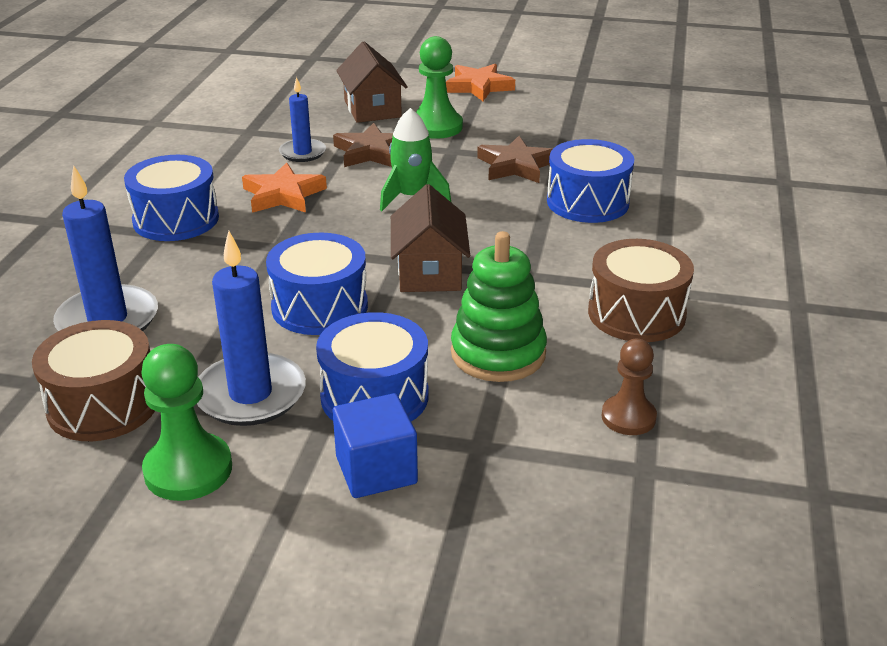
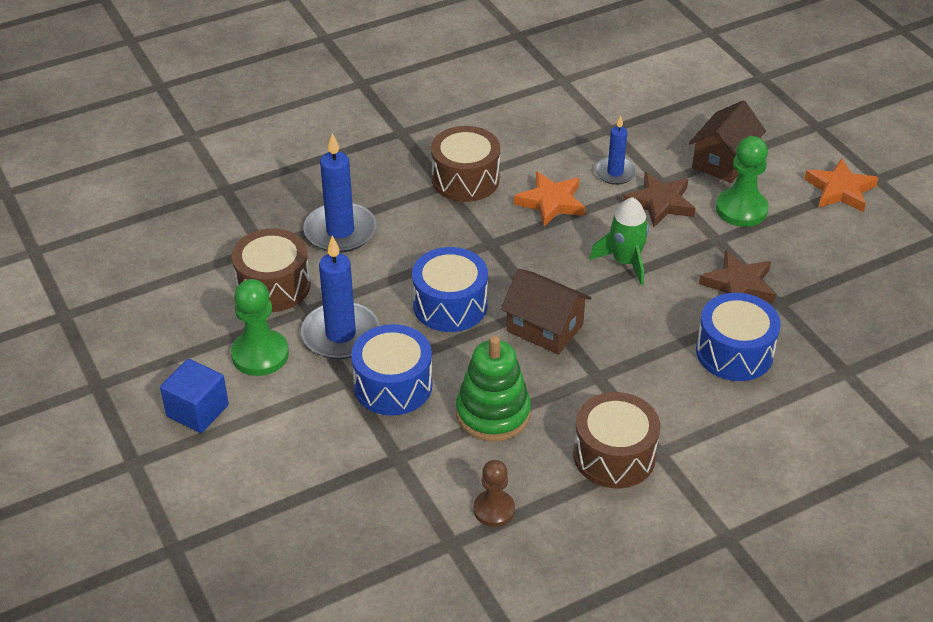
camera: 50 degrees right, 10 degrees up
blue drum [124,155,219,241] -> brown drum [431,126,500,202]
blue cube [333,393,418,498] -> blue cube moved to [160,359,229,433]
brown house [391,184,470,292] -> brown house turned 75 degrees clockwise [501,269,592,355]

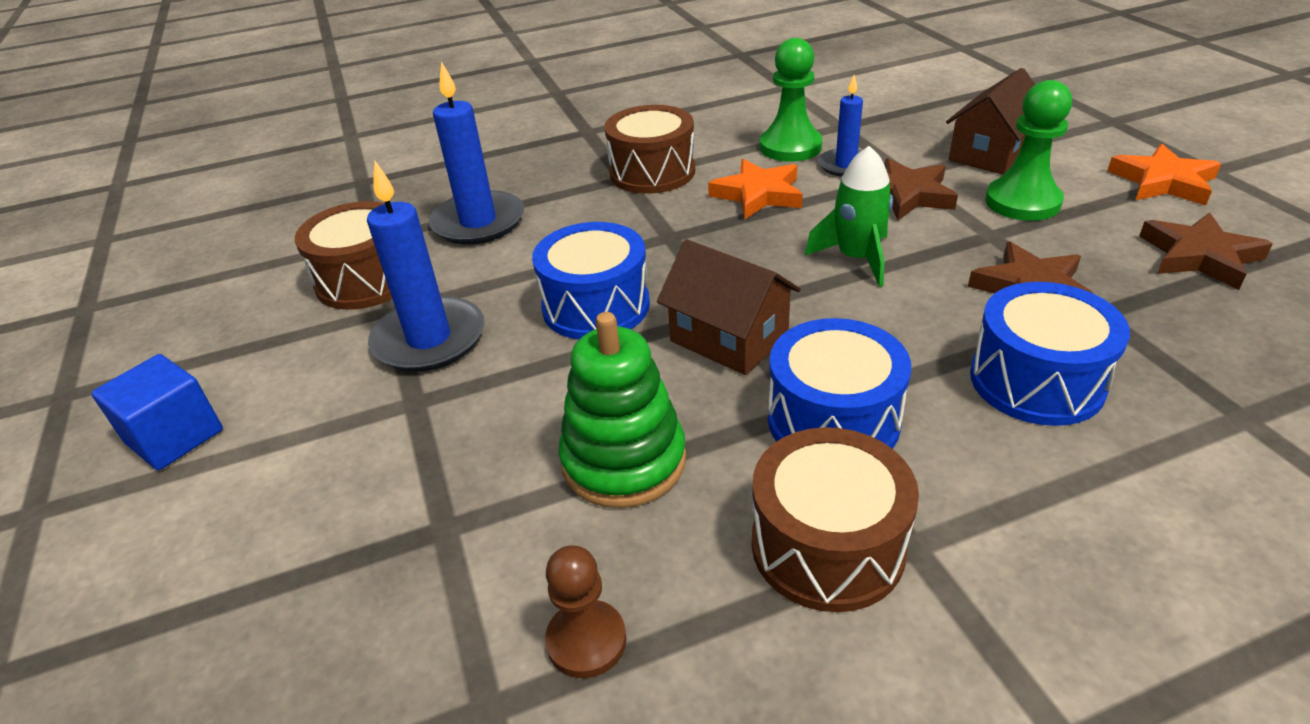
camera: 10 degrees right, 5 degrees down
green pawn [231,279,289,376] -> green pawn moved to [760,38,822,162]
blue drum [351,324,433,416] -> blue drum moved to [768,318,911,449]
none -> brown star [1139,213,1273,290]

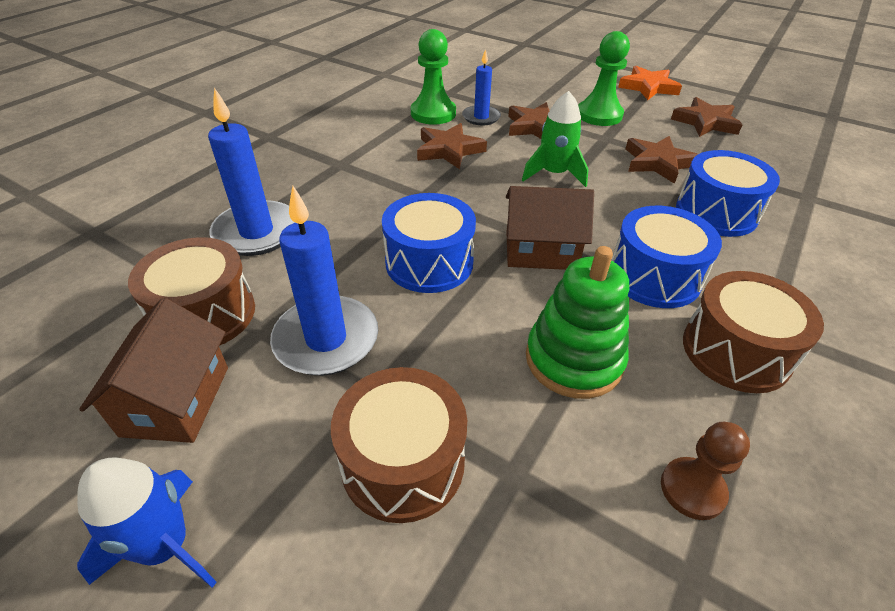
camera: 40 degrees left, 5 degrees up
blue cube [91,354,223,470] -> blue rocket [77,458,217,587]
brown drum [604,105,695,194] -> brown drum moved to [331,367,467,523]
orange star [708,159,803,219] -> brown star [417,123,487,169]
brown house [946,68,1035,175] -> brown house moved to [79,298,228,443]

